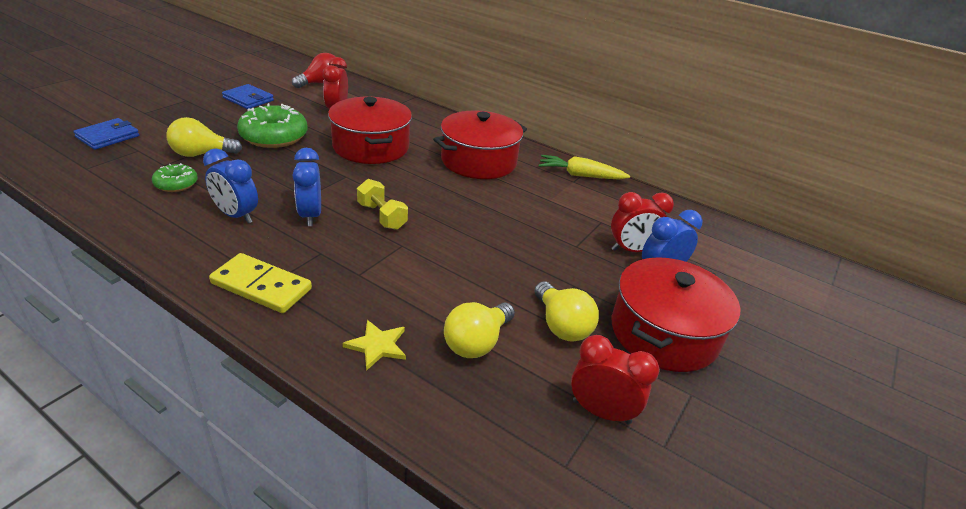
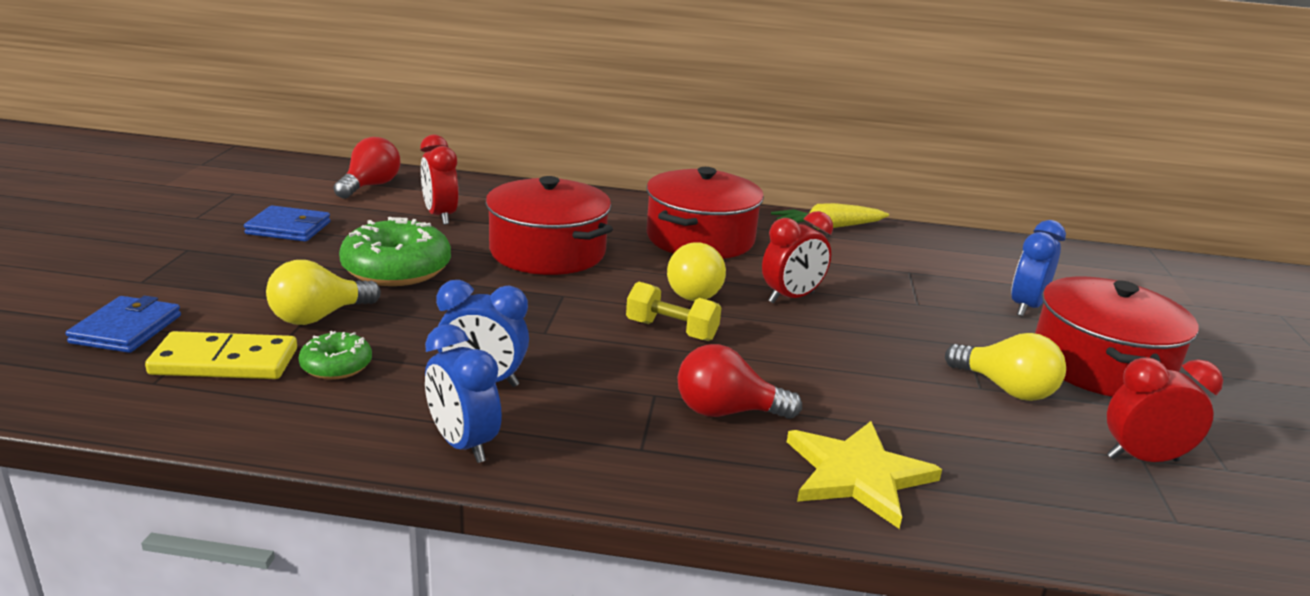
camera: 25 degrees left, 10 degrees down
yellow domino [209,253,312,313] -> yellow domino moved to [145,331,297,379]
blue clock [292,148,321,226] -> blue clock moved to [425,324,502,463]
yellow star [343,320,406,371] -> yellow star [787,421,942,529], size x1.71
yellow light bulb [444,302,515,358] -> yellow light bulb moved to [667,242,726,301]
red clock [611,192,674,252] -> red clock moved to [762,211,833,304]
none -> red light bulb [678,344,802,419]

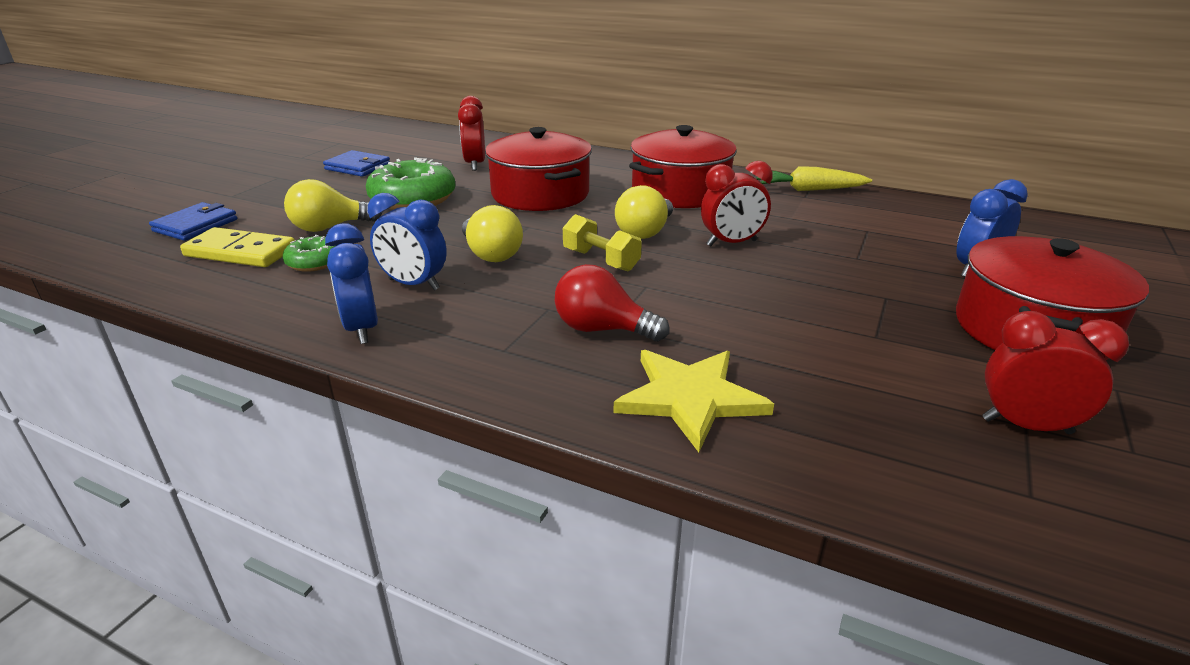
camera: 20 degrees right, 5 degrees up
red light bulb [333,137,400,199] -> none
yellow light bulb [945,333,1066,401] -> yellow light bulb moved to [462,205,523,262]

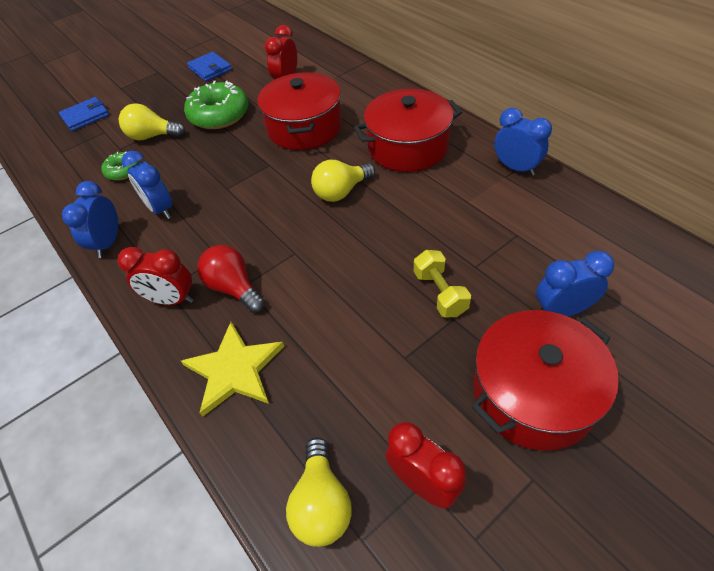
camera: 30 degrees right, 20 degrees up
yellow domino [180,227,295,267] -> none
yellow light bulb [462,205,523,262] -> yellow light bulb moved to [286,437,352,547]
yellow dumbbell [563,214,642,271] -> yellow dumbbell moved to [414,250,471,317]
red clock [701,161,773,246] -> red clock moved to [117,247,194,305]
yellow carrot [756,166,872,191] -> blue clock [494,108,552,176]

